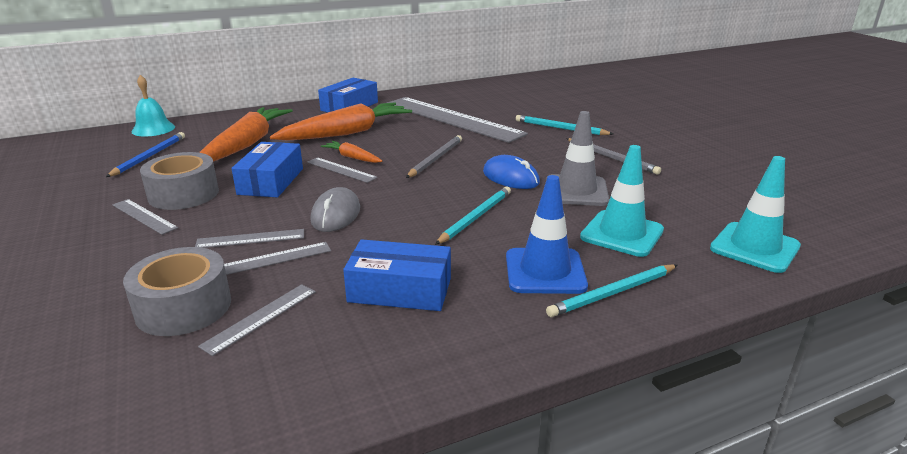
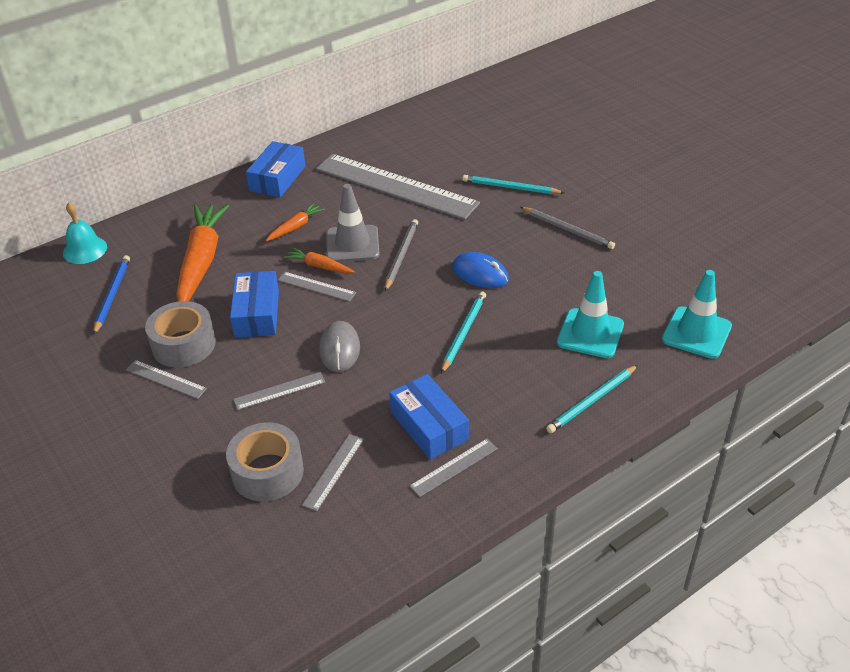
camera: 10 degrees left, 15 degrees up
grey ruler [224,242,331,275] -> grey ruler moved to [410,439,498,497]
orange carrot [270,102,412,141] -> orange carrot [266,203,325,241], size x0.47
blue box [343,239,451,311] -> blue box turned 60 degrees clockwise [389,374,469,460]
blue traffic cone [506,175,588,294] -> none
grey traffic cone [546,111,609,206] -> grey traffic cone moved to [326,184,380,262]

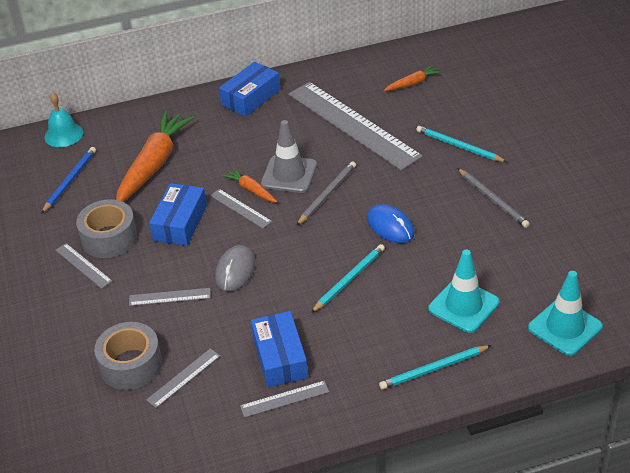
camera: 20 degrees right, 0 degrees up
orange carrot [266,203,325,241] -> orange carrot moved to [384,65,442,91]

